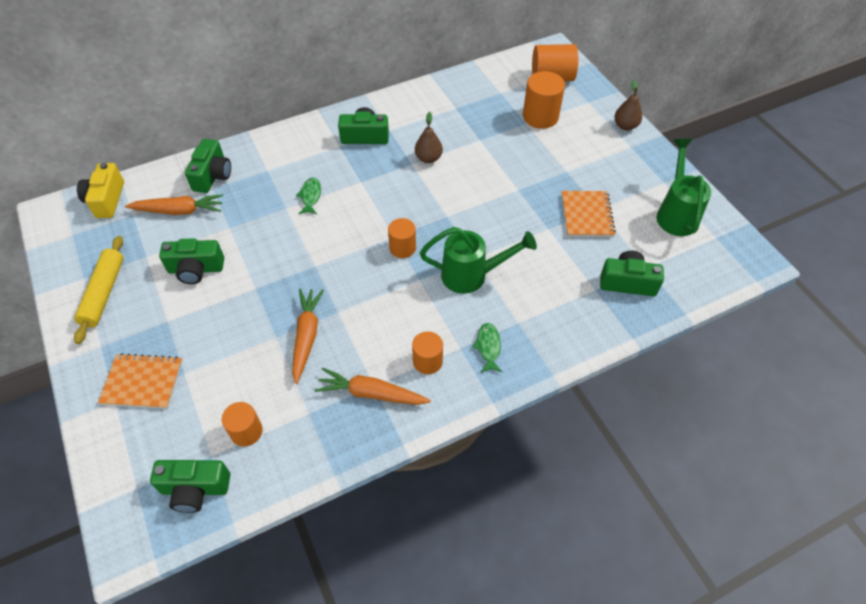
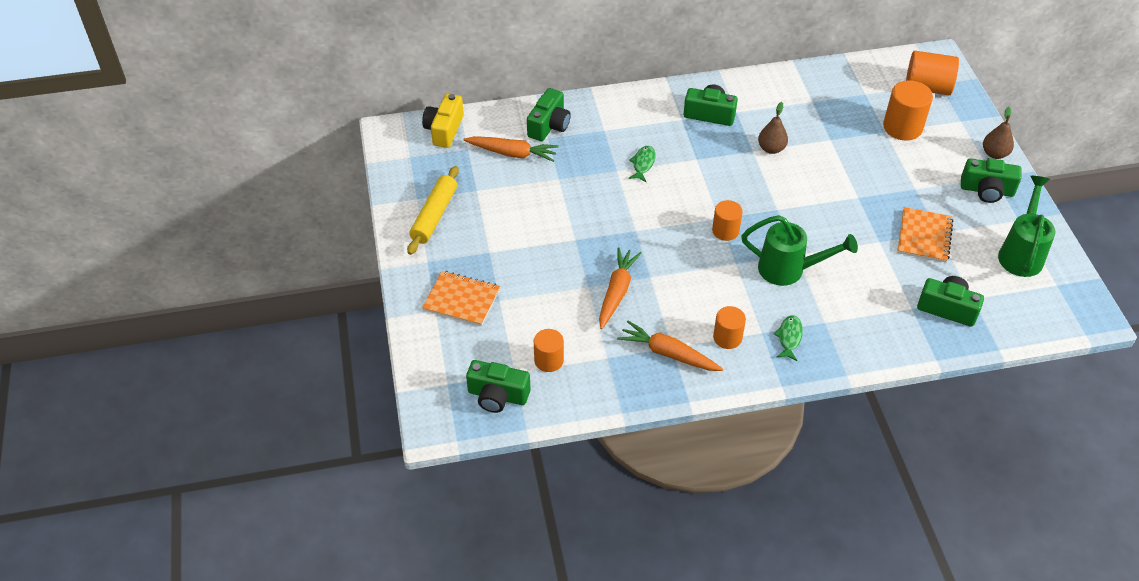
camera: 15 degrees right, 5 degrees down
green camera [159,238,224,284] -> green camera moved to [961,158,1022,203]

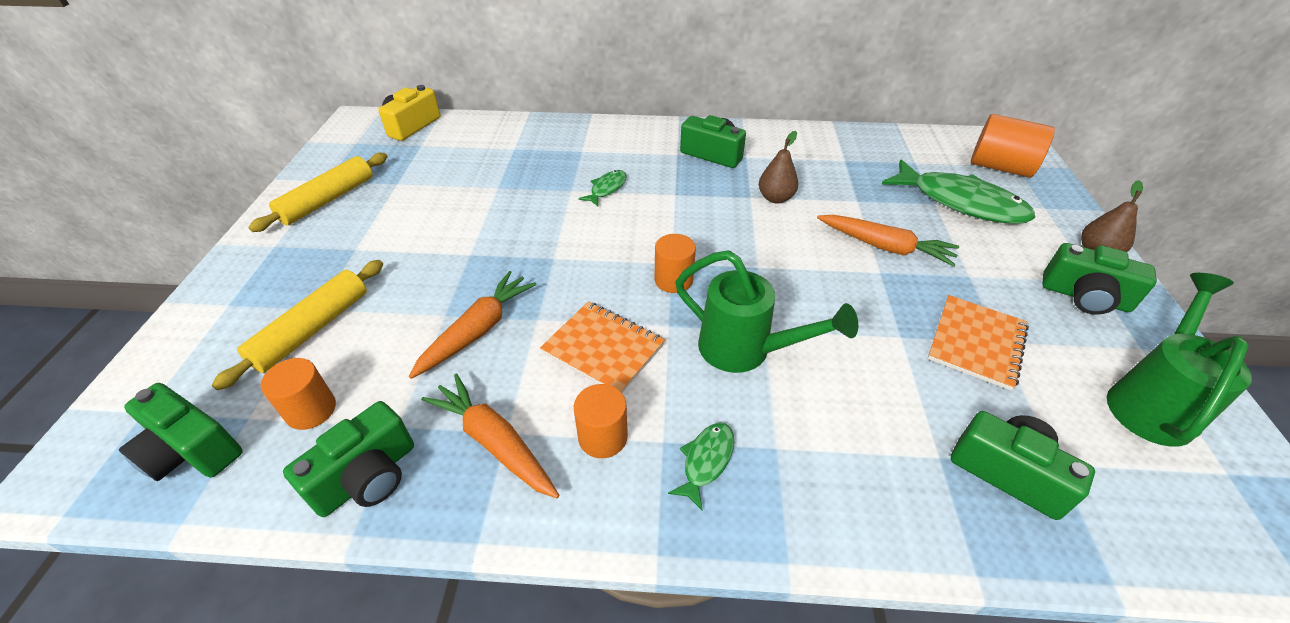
camera: 15 degrees right, 5 degrees down
orange notebook [422,271,500,326] -> orange notebook moved to [540,302,665,393]
orange carrot [463,136,559,162] -> orange carrot moved to [817,215,959,267]
green camera [527,88,571,141] -> green camera moved to [283,401,414,517]
orange cylinder [883,80,933,140] -> green fish [882,159,1035,224]
none -> yellow rolling pin [212,260,383,391]

